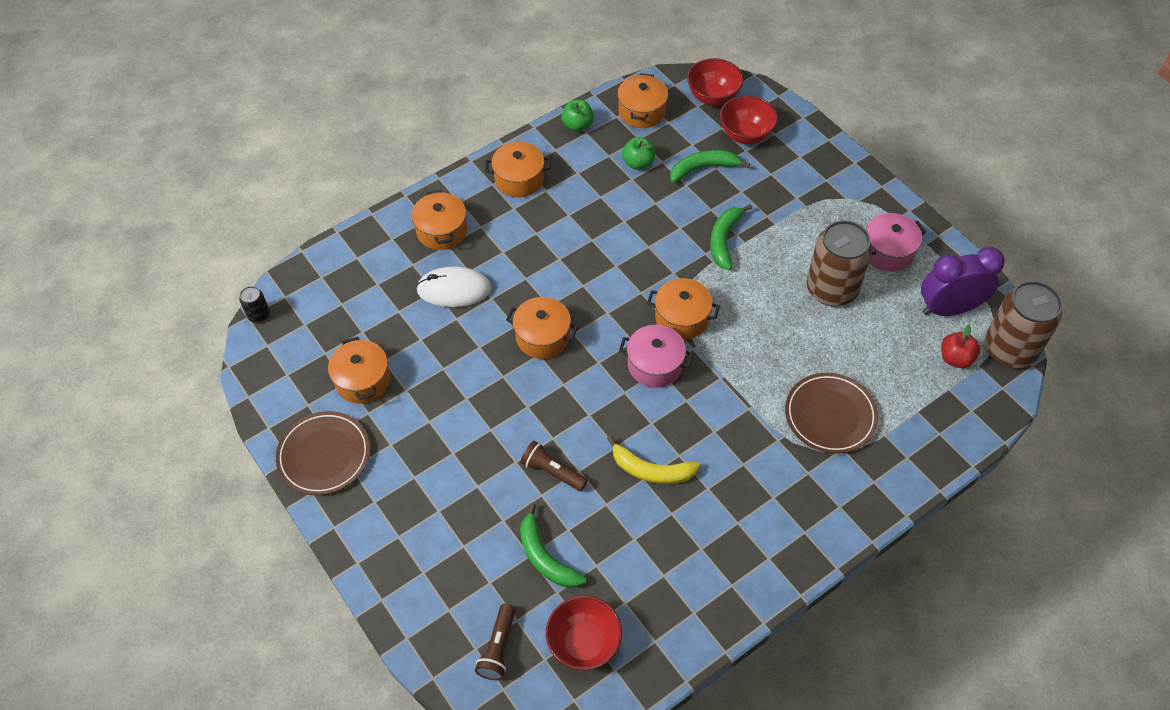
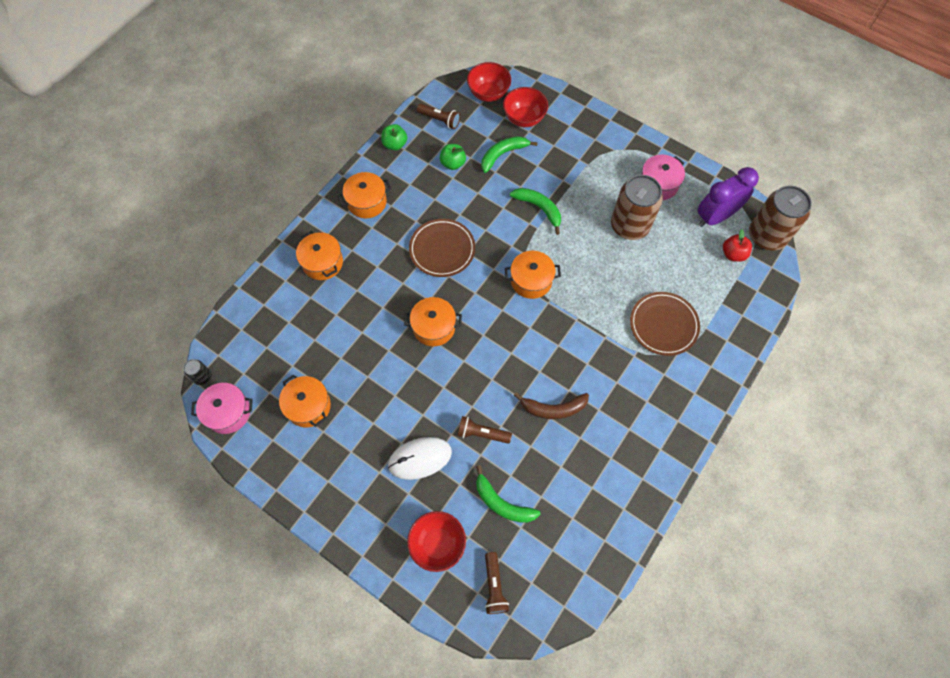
camera: 20 degrees left, 10 degrees up
brown plate [276,411,370,495] -> brown plate moved to [409,219,475,277]
white mouse [416,266,492,307] -> white mouse moved to [388,437,452,480]
red bowl [546,596,622,670] -> red bowl moved to [407,511,466,572]
yellow banana [607,435,700,484] -> brown banana [514,392,589,419]
orange pot [617,73,668,128] -> brown flashlight [417,103,460,129]
pink pot [619,325,694,388] -> pink pot moved to [191,383,253,434]
green banana [710,204,752,270] -> green banana turned 135 degrees clockwise [510,188,561,235]

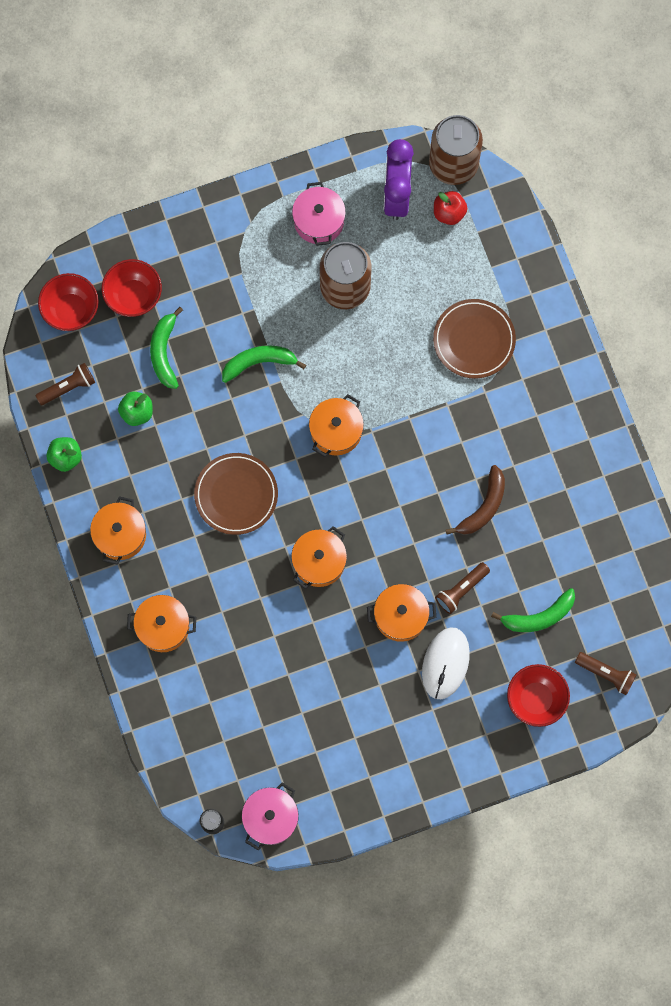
camera: 55 degrees left, 10 degrees up
orange pot [279,374,331,427] -> orange pot moved to [367,584,436,642]

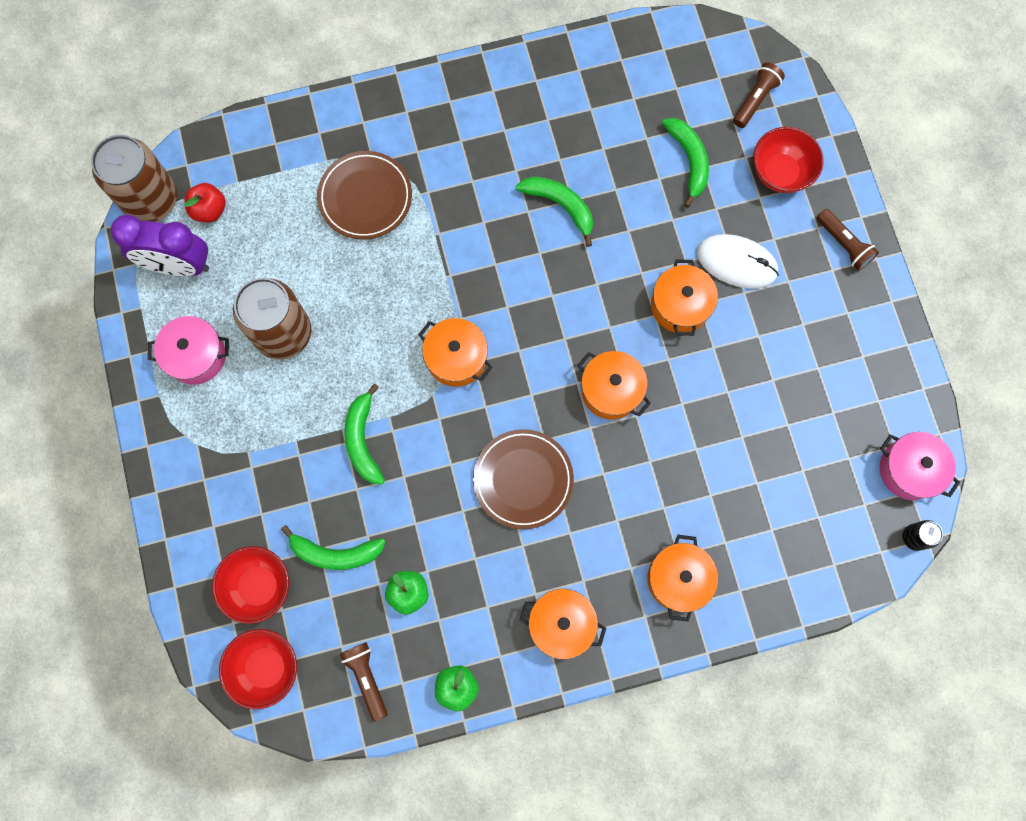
camera: 85 degrees left, 0 degrees up
brown flashlight [435,562,490,614] -> brown flashlight moved to [817,209,879,271]
brown banana [446,465,505,535] -> green banana [516,176,593,247]

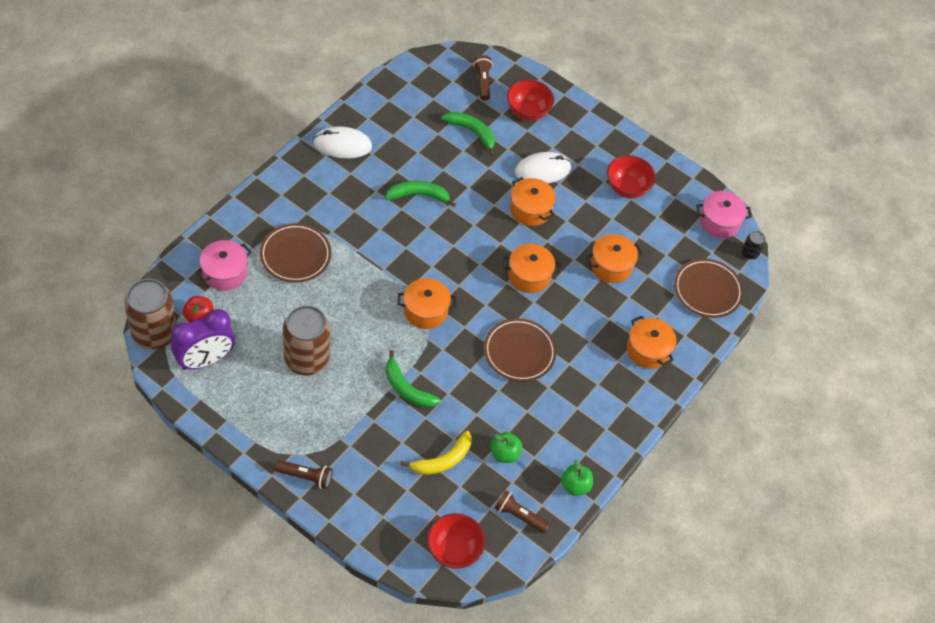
camera: 45 degrees left, 20 degrees down
pink pot [148,316,229,385] -> pink pot moved to [196,240,252,291]
red bowl [212,546,289,624] -> red bowl moved to [607,155,656,198]
green banana [281,525,386,570] -> yellow banana [400,431,472,475]
orange pot [520,589,606,660] -> orange pot moved to [586,234,643,283]
brown flashlight [817,209,879,271] -> brown flashlight moved to [275,460,333,489]
none -> white mouse [313,126,372,159]
none -> brown plate [674,259,743,318]

